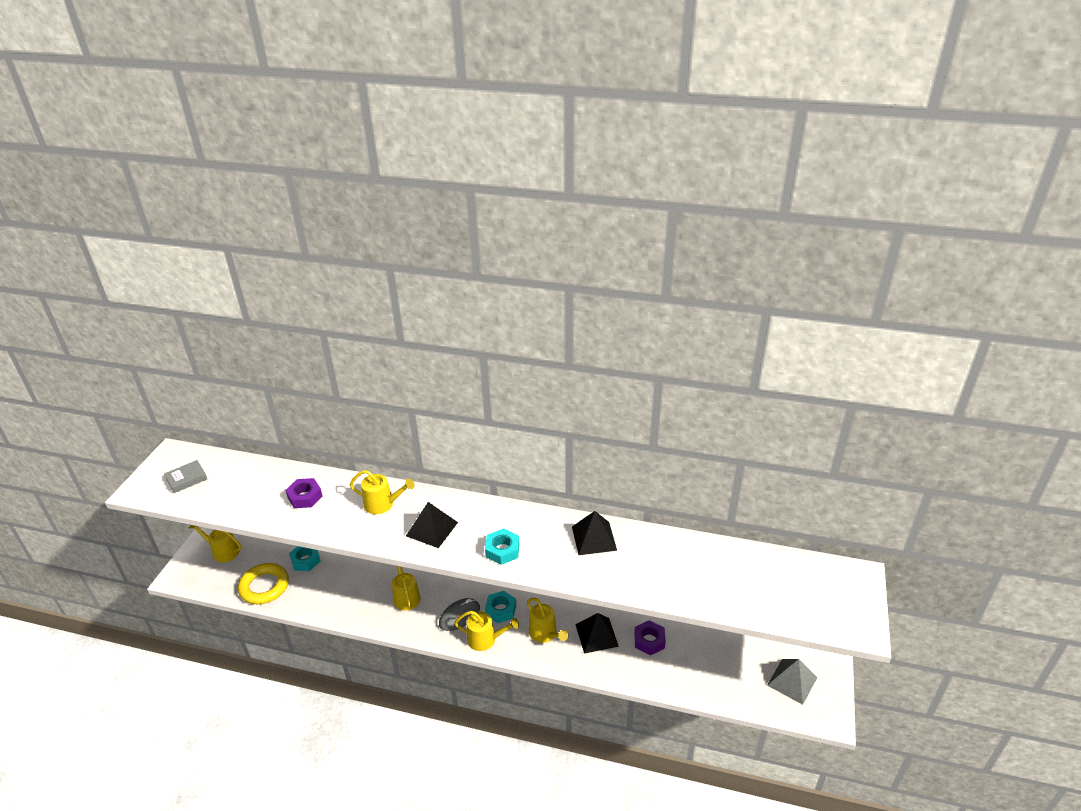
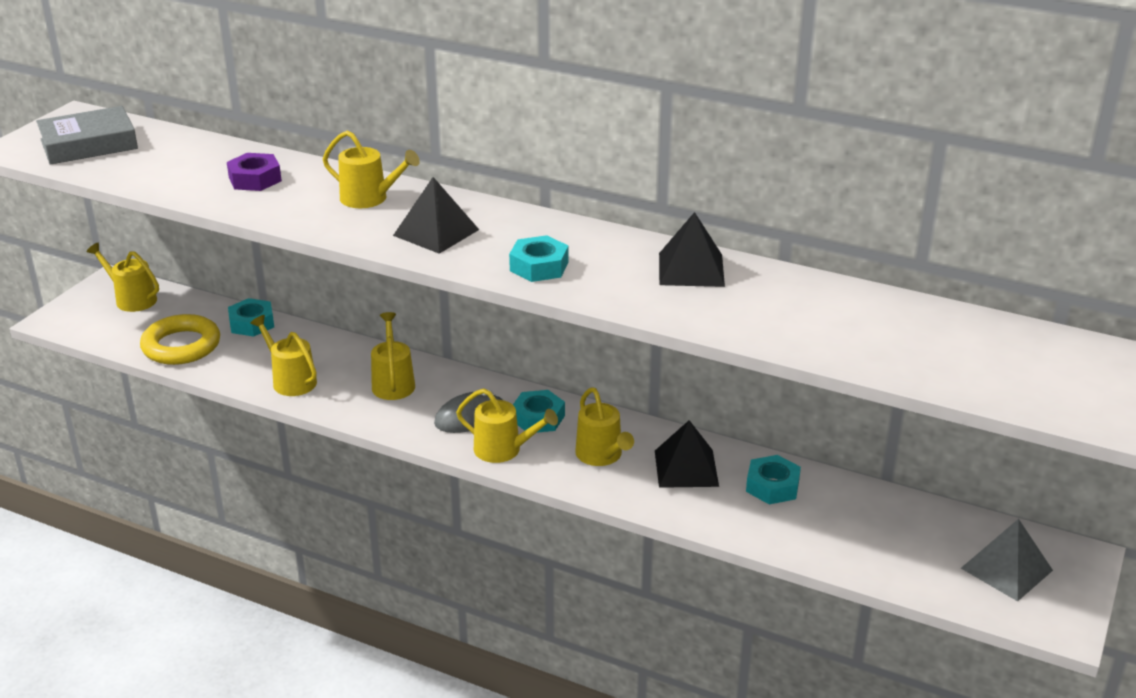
camera: 10 degrees right, 5 degrees down
grey book [164,460,207,493] -> grey book [36,106,138,165], size x1.65
purple nut [634,620,666,655] -> turquoise nut [746,455,801,504]
none -> yellow watering can [250,315,317,396]

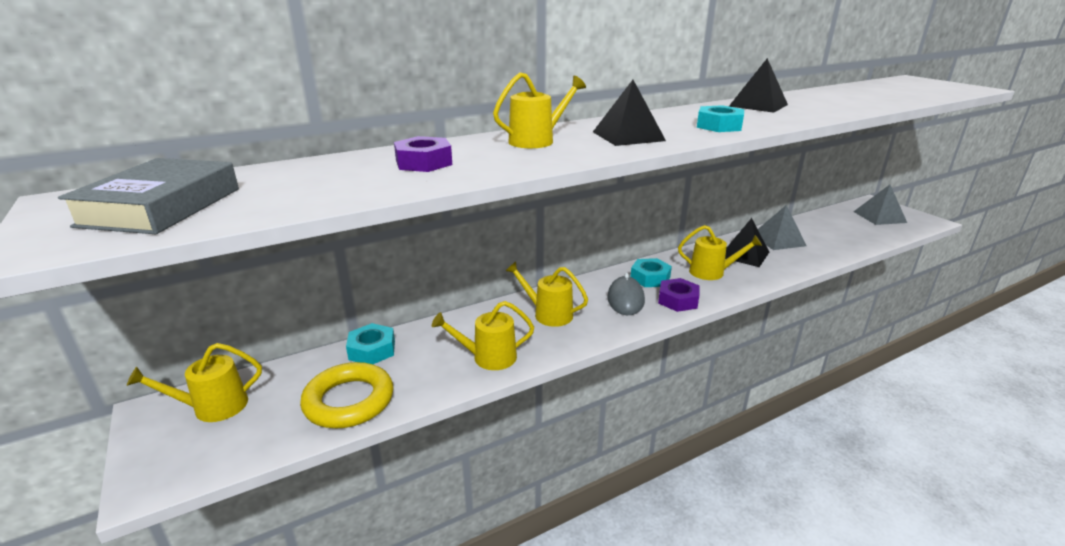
camera: 55 degrees left, 5 degrees down
yellow watering can [456,388,558,463] -> purple nut [658,278,700,312]
turquoise nut [746,455,801,504] -> grey pyramid [758,205,806,250]

